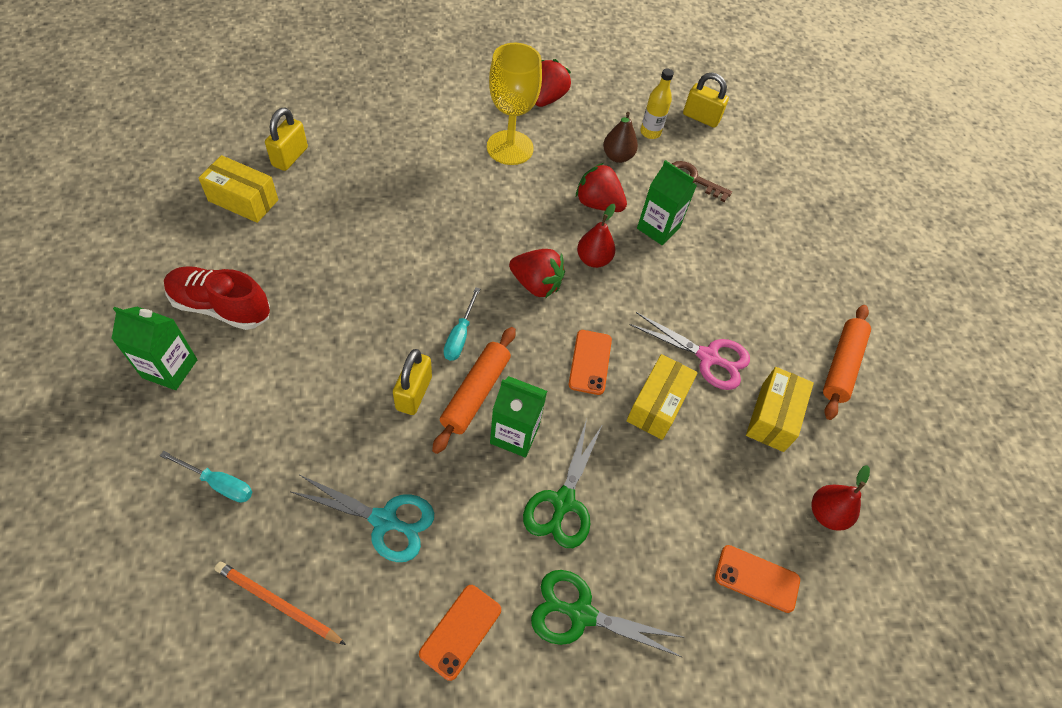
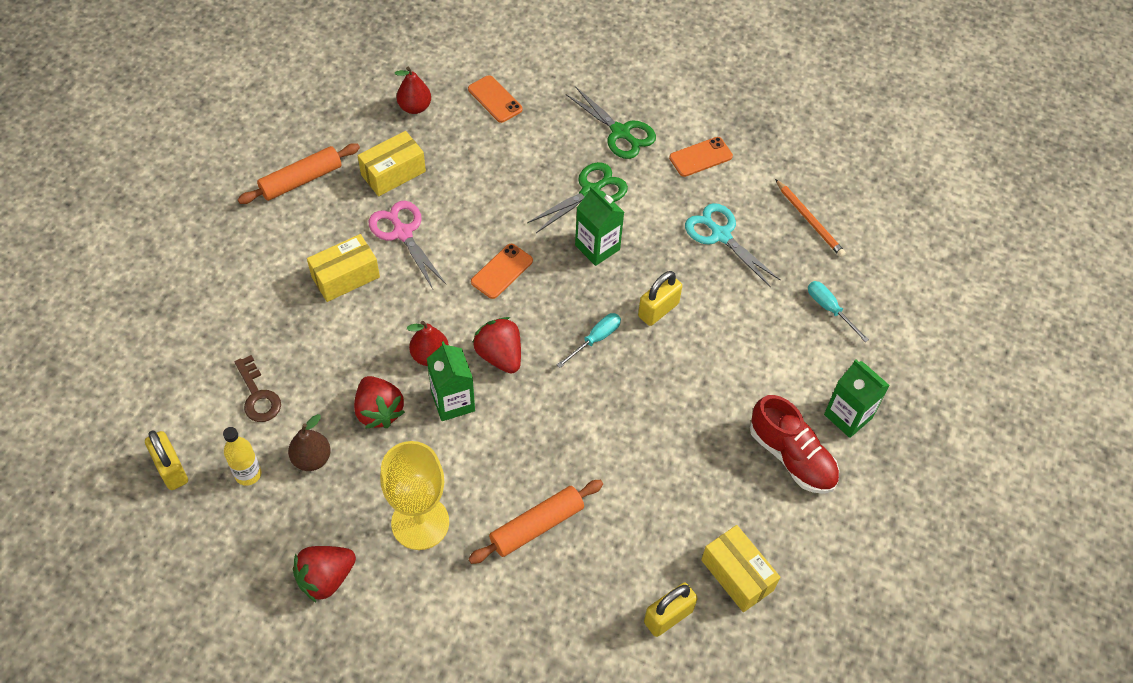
camera: 145 degrees left, 0 degrees up
orange rolling pin [432,327,516,454] -> orange rolling pin moved to [468,480,603,564]
yellow box [626,354,698,440] -> yellow box moved to [307,234,380,302]
green carton [637,160,697,245] -> green carton moved to [427,341,475,421]

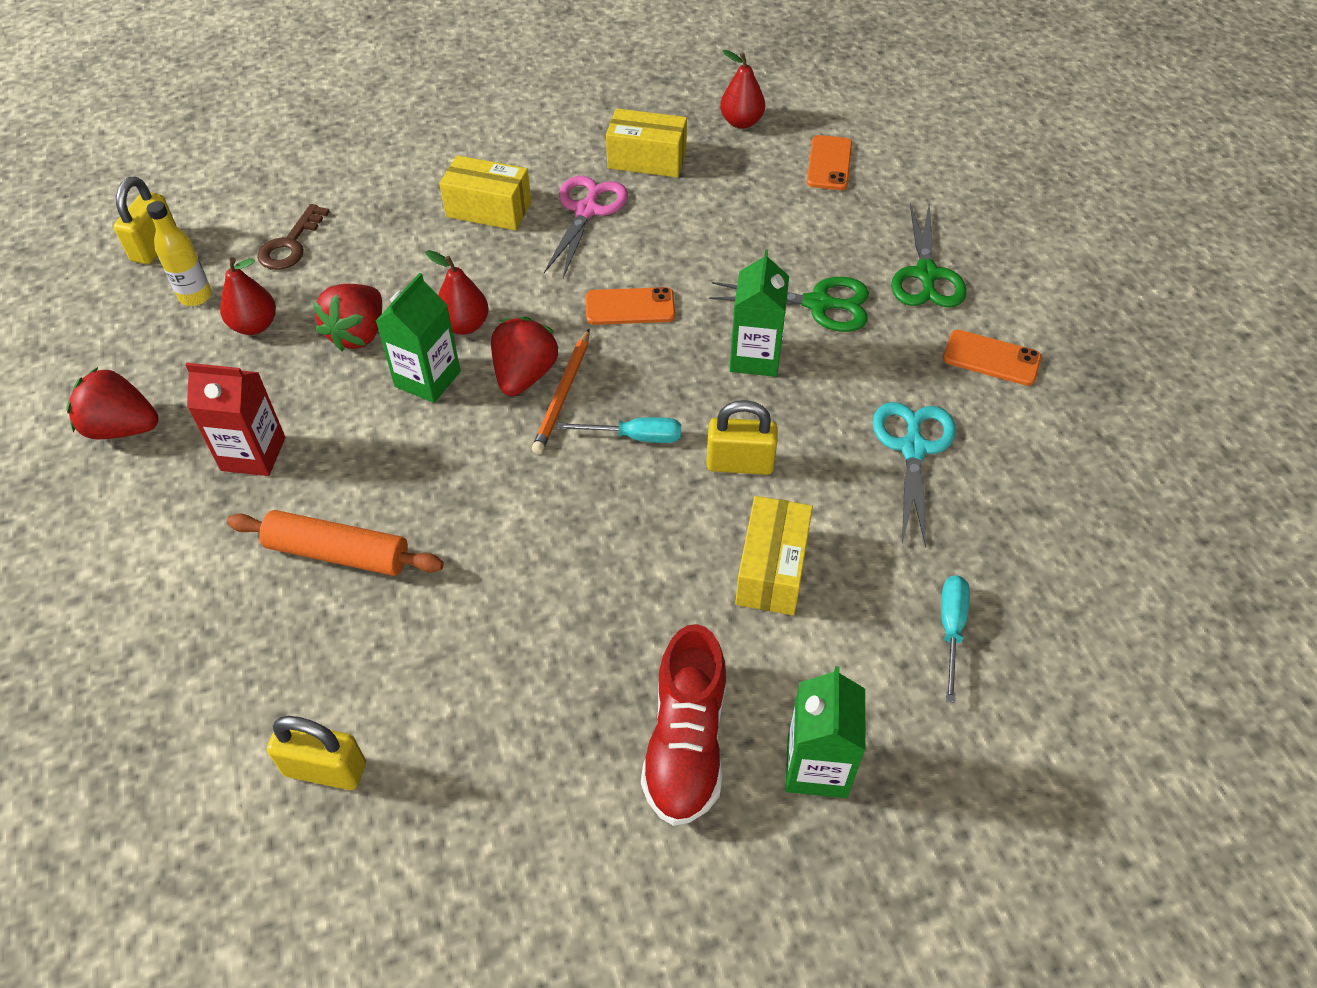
camera: 50 degrees right, 5 degrees down
orange rolling pin [238,143,360,204] -> none
brown pear [288,414,331,471] -> red pear [220,257,276,335]
yellow goblet [380,441,449,550] -> red carton [186,363,285,476]
yellow box [701,525,780,612] -> yellow box moved to [735,496,813,615]
orange pencil [775,179,846,257] -> orange pencil moved to [532,329,590,454]

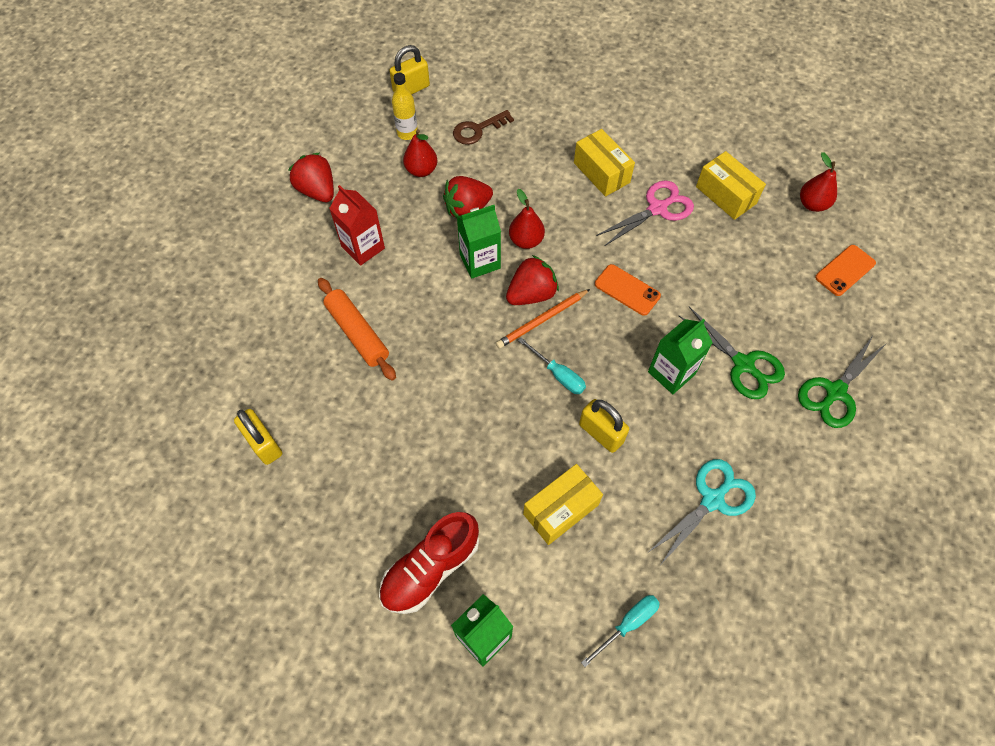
camera: 40 degrees right, 10 degrees up
orange phone [943,330,1041,386] -> none

